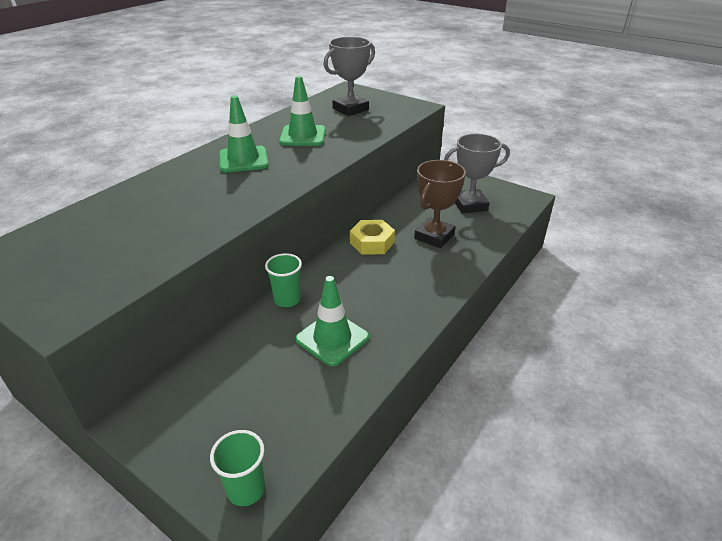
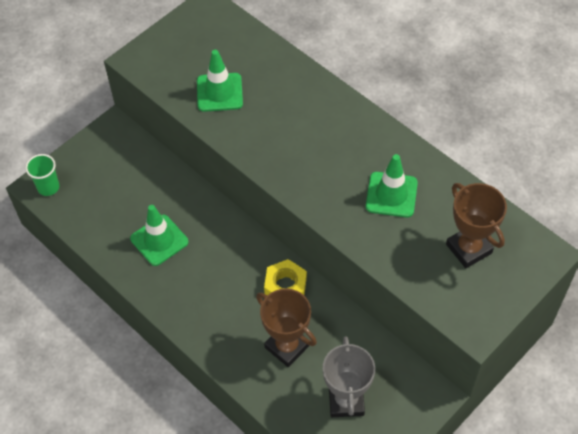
camera: 100 degrees right, 20 degrees up
green traffic cone [219,96,269,172] -> green traffic cone moved to [197,50,243,112]
green cup [265,253,302,307] -> none
grey trophy [323,37,375,116] -> brown trophy [446,183,507,268]

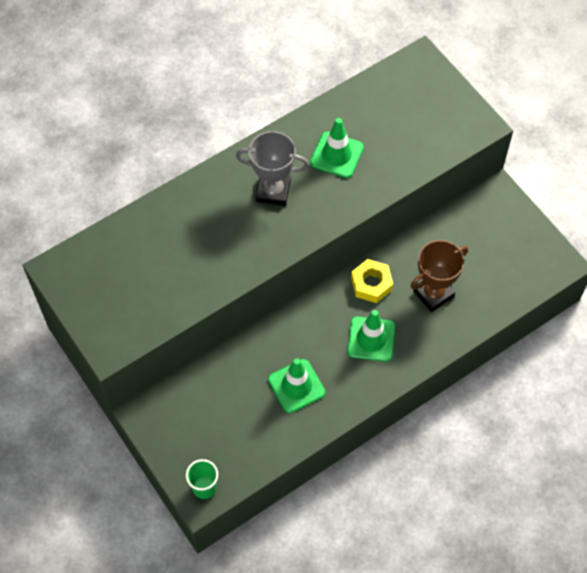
camera: 80 degrees left, 5 degrees up
green traffic cone [197,50,243,112] -> green traffic cone moved to [347,310,395,362]
grey trophy [323,336,375,417] -> grey trophy moved to [236,131,309,206]
brown trophy [446,183,507,268] -> none

